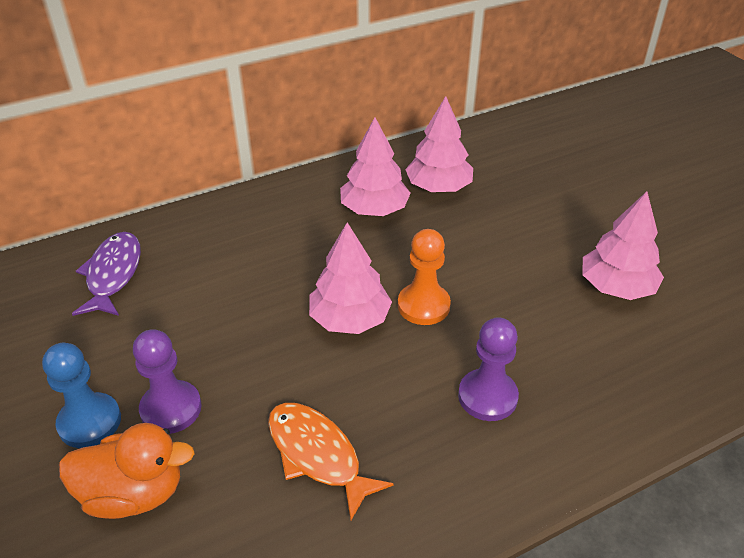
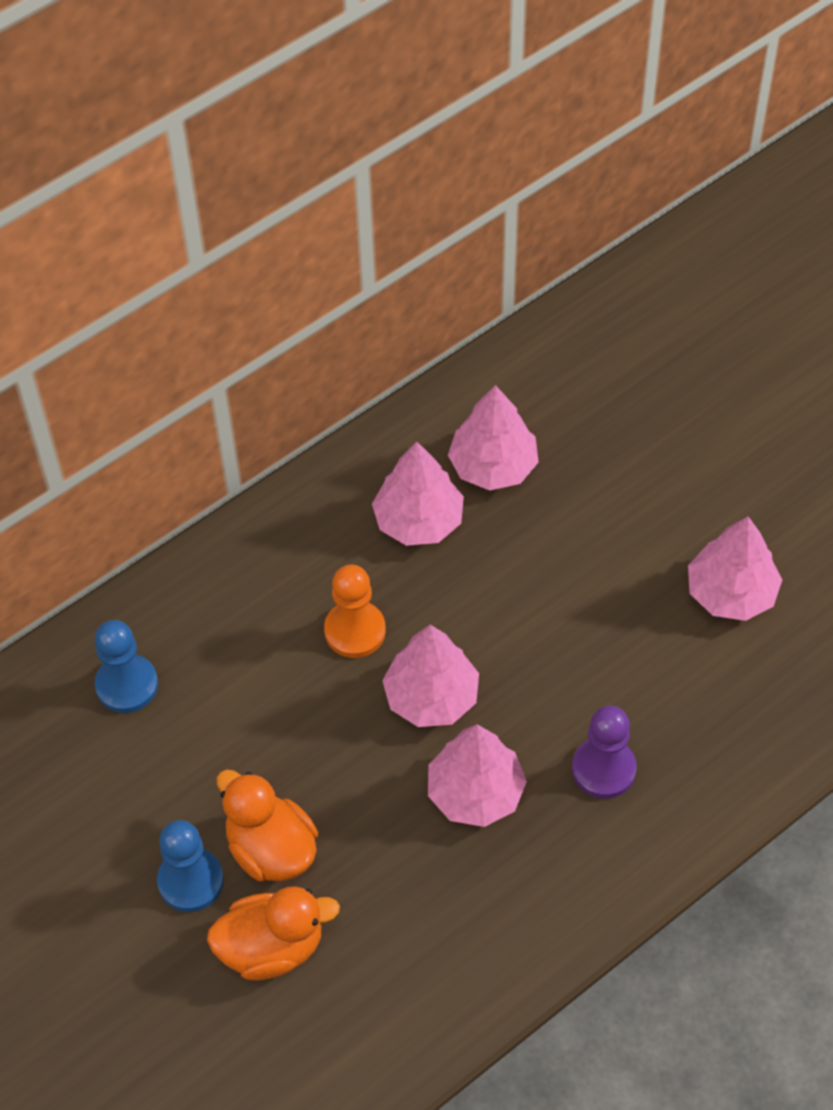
camera: 10 degrees left, 15 degrees up
purple fish [72,232,141,316] -> blue pawn [95,620,158,713]
purple pawn [133,329,202,434] -> orange duck [216,769,318,882]
orange fish [268,403,393,521] -> none
orange pawn [398,229,451,325] -> orange pawn moved to [324,565,386,658]
none -> pink tree [428,724,527,827]

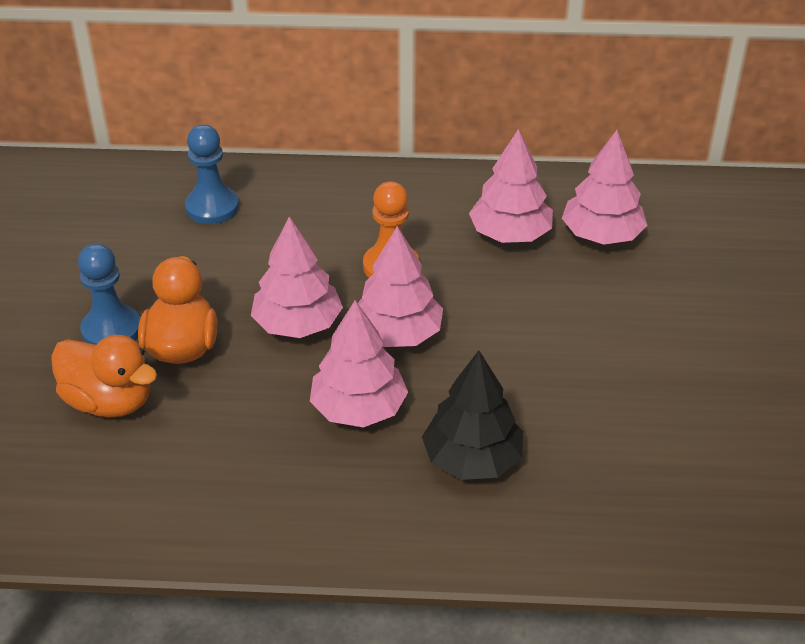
camera: 40 degrees right, 15 degrees down
purple pawn [572,706,637,799] -> black tree [422,351,523,480]
pink tree [688,516,782,621] -> pink tree moved to [251,217,343,338]

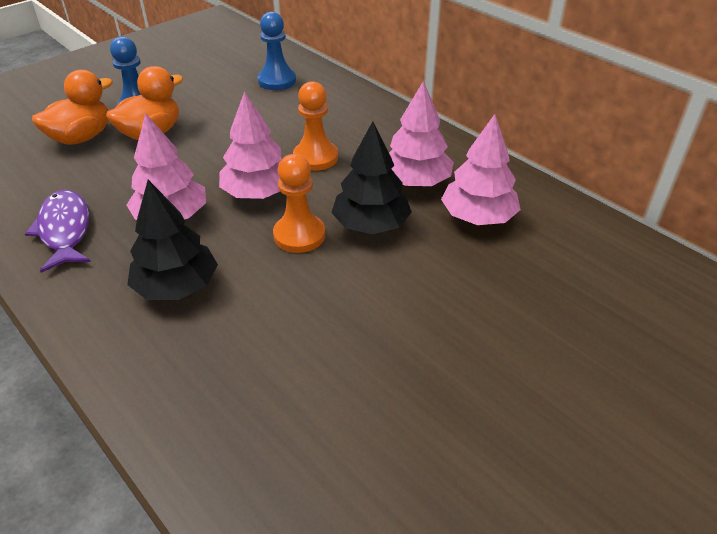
camera: 45 degrees right, 0 degrees up
orange duck [51,335,157,418] -> orange duck turned 120 degrees counterclockwise [32,70,113,145]
pink tree [251,217,343,338] -> none
none -> purple fish [25,190,91,273]
none -> orange pawn [273,154,325,253]
none -> black tree [331,121,412,234]

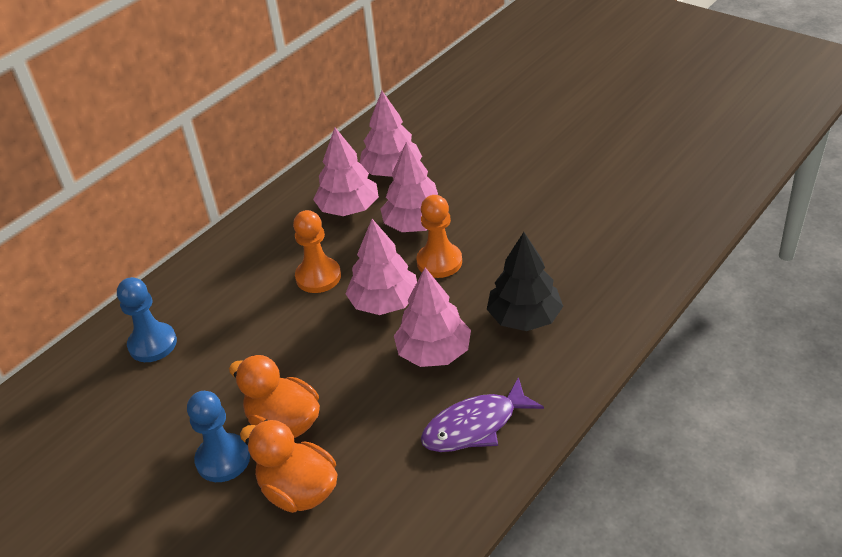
camera: 95 degrees left, 0 degrees up
black tree [331,121,412,234] -> pink tree [381,142,438,232]

